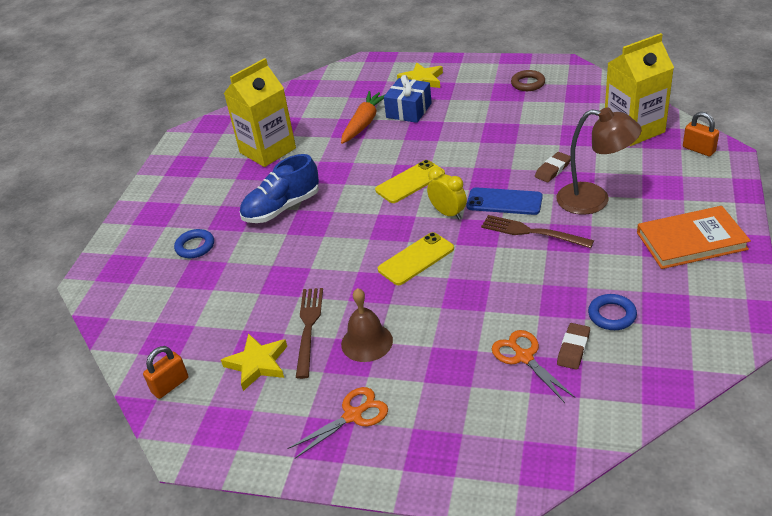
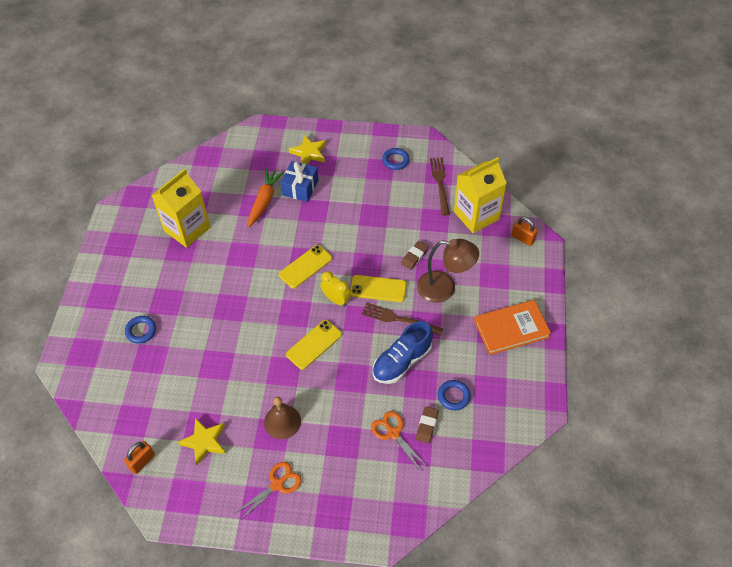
camera: 10 degrees left, 15 degrees up
blue shoe [240,154,319,223] -> blue shoe moved to [373,321,433,384]
brown fork [296,288,323,379] -> brown fork moved to [430,157,450,216]
blue phone [466,187,543,215] -> yellow phone [350,275,407,302]
brown ring [511,70,545,91] -> blue ring [382,148,410,170]

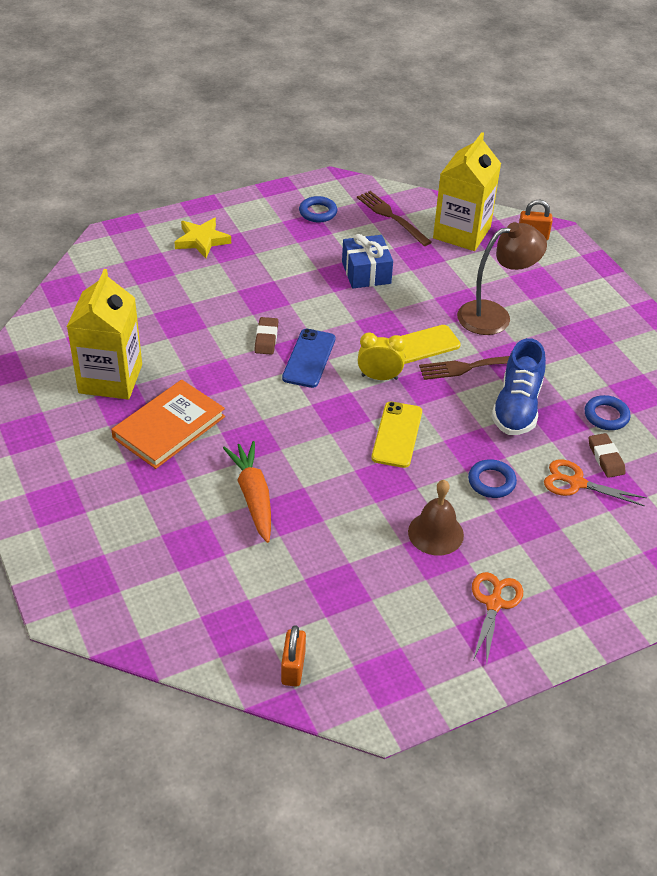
camera: 35 degrees left, 10 degrees down
blue ring [125,316,156,344] -> blue ring moved to [468,459,517,498]
yellow star [178,418,225,465] -> none
orange carrot [248,168,284,227] -> orange carrot moved to [223,441,271,543]
yellow phone [279,245,332,289] -> blue phone [282,329,335,388]
blue gift [280,161,318,202] -> blue gift moved to [342,234,393,289]
brown eraser [401,241,429,270] -> brown eraser moved to [254,317,278,355]
orange book [474,300,551,355] -> orange book moved to [111,380,225,469]

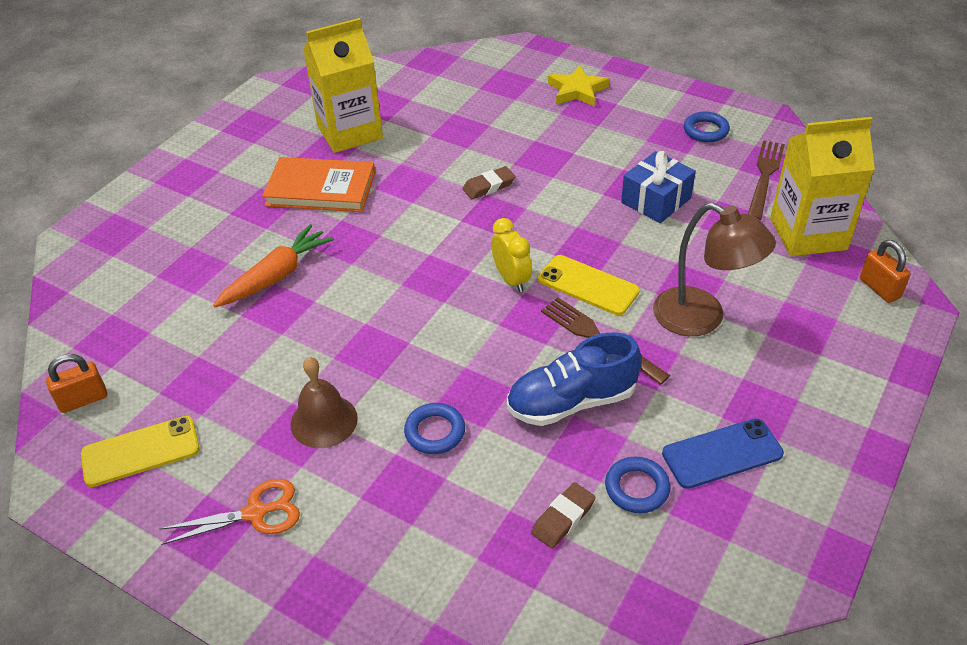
camera: 60 degrees right, 0 degrees up
blue phone [282,329,335,388] -> blue phone moved to [662,418,784,489]
yellow phone [371,401,422,468] -> yellow phone moved to [81,416,200,487]
orange scissors [544,459,647,507] -> none

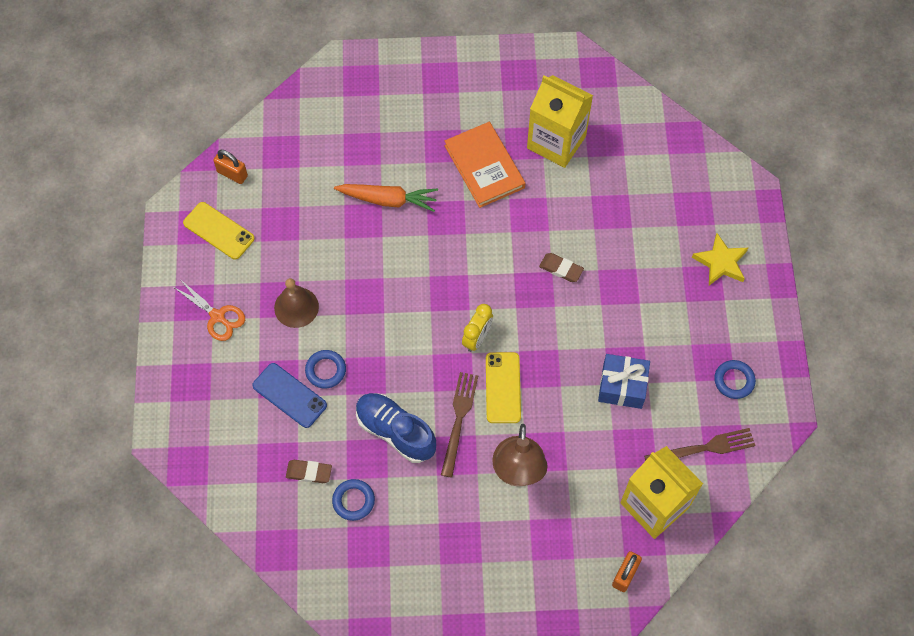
camera: 55 degrees right, 20 degrees up
blue phone [662,418,784,489] -> blue phone moved to [252,363,327,428]

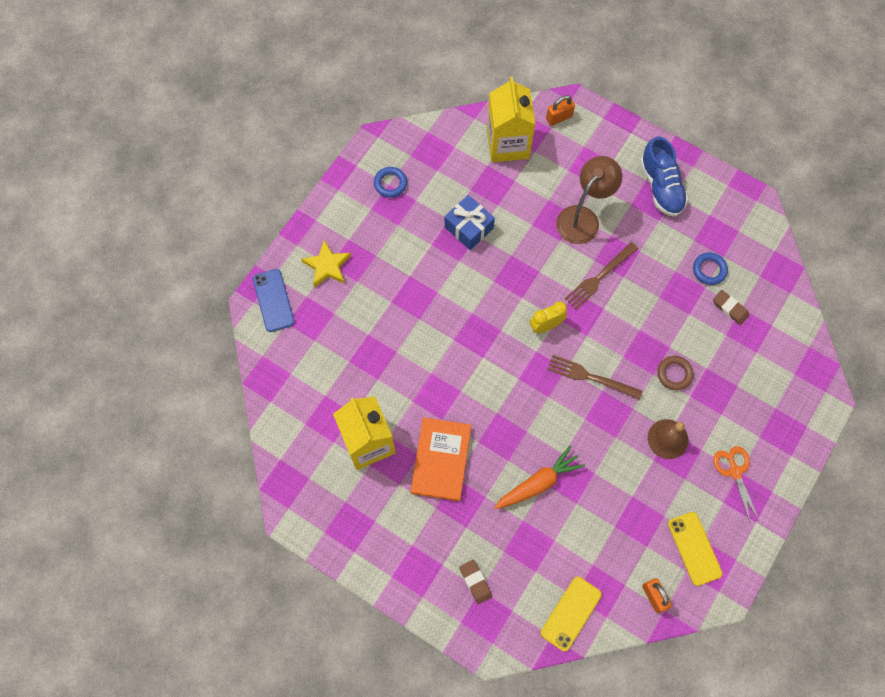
camera: 145 degrees left, 5 degrees up
blue phone [252,363,327,428] -> blue phone moved to [253,269,295,332]
blue ring [305,350,346,389] -> brown ring [657,356,693,390]
orange carrot [334,184,438,212] -> orange carrot turned 105 degrees clockwise [494,445,585,509]
blue shoe [356,393,436,463] -> blue shoe moved to [640,137,688,217]
yellow phone [486,352,521,423] -> yellow phone moved to [541,577,602,651]
brown eraser [539,253,584,282] -> brown eraser moved to [459,560,492,604]
brown fork [644,428,756,461] -> brown fork moved to [547,355,643,400]

